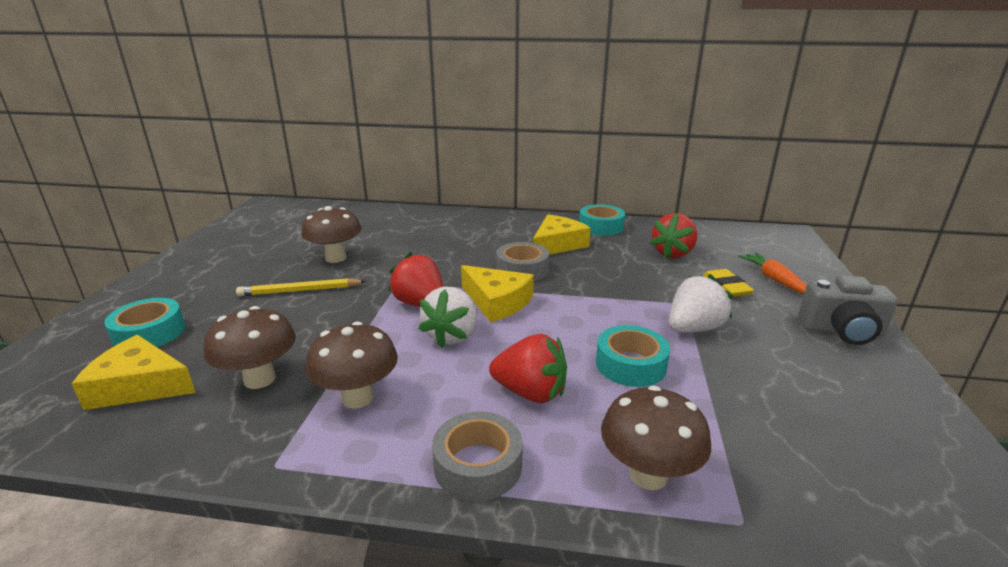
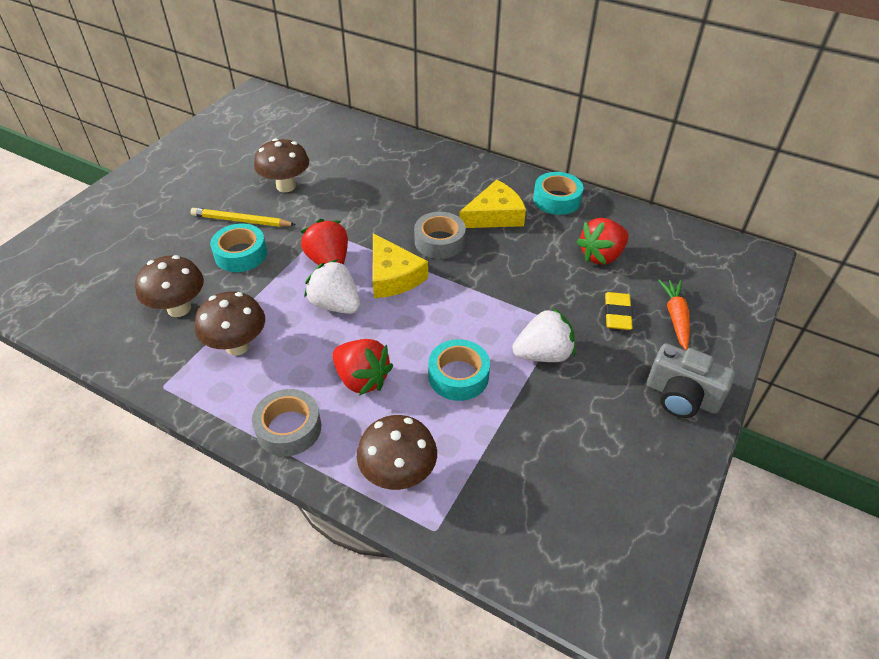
camera: 20 degrees right, 20 degrees up
yellow cheese [71,335,196,410] -> none
turquoise tape [104,298,185,347] -> turquoise tape moved to [210,224,267,272]
white strawberry [418,287,477,348] -> white strawberry turned 90 degrees clockwise [304,259,360,314]

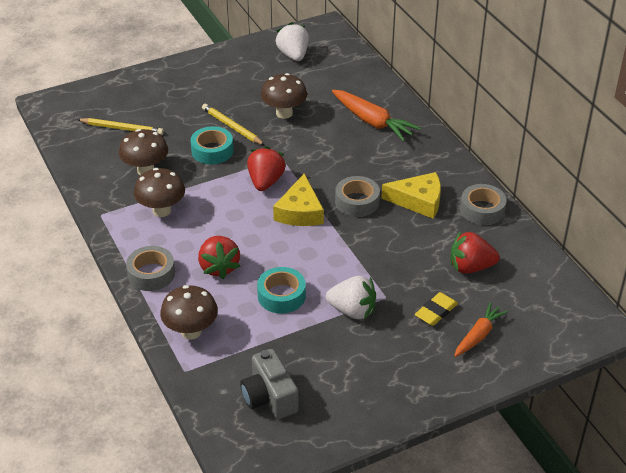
camera: 35 degrees right, 5 degrees down
white strawberry [304,259,360,314] -> white strawberry moved to [276,22,309,61]
turquoise tape [533,172,583,215] -> grey tape [460,184,507,225]
grey camera [647,343,735,418] -> grey camera moved to [240,349,299,419]
none -> yellow pencil [77,118,164,135]
none -> orange carrot [332,90,421,141]

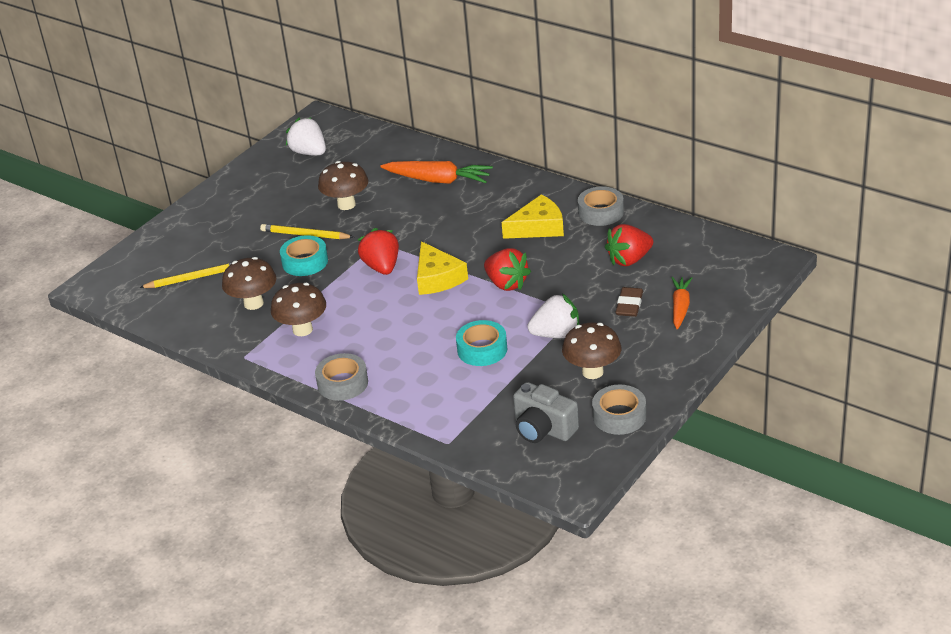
camera: 25 degrees left, 5 degrees down
brown mushroom [160,285,218,339] -> brown mushroom moved to [562,323,621,379]
red strawberry [198,236,240,279] -> red strawberry moved to [484,248,531,291]
grey tape [335,176,380,217] -> grey tape moved to [592,385,646,435]
yellow eraser [415,292,458,326] -> brown eraser [616,287,643,317]

